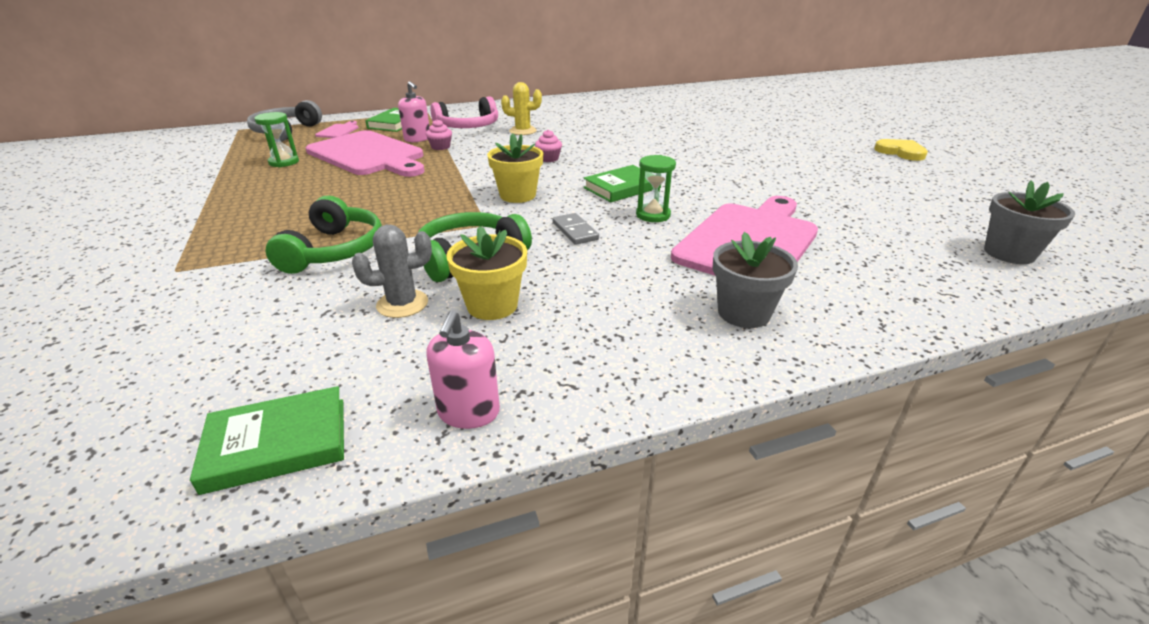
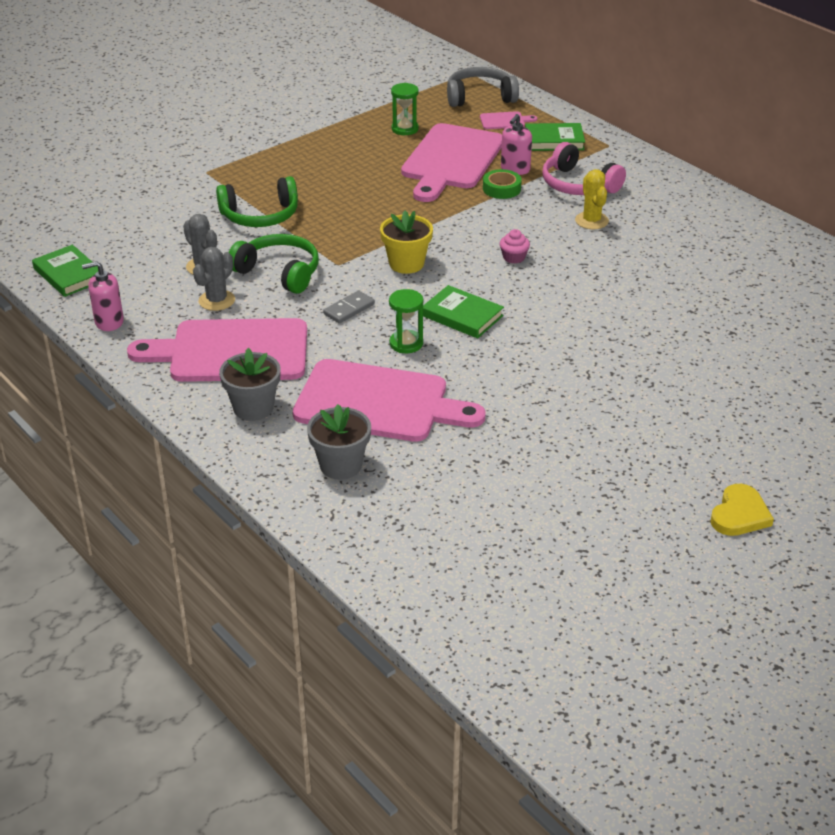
camera: 70 degrees right, 5 degrees up
pink cupcake [426,119,452,150] -> green tape [483,169,522,199]
yellow flower pot [446,226,527,320] -> grey cactus [193,247,235,311]
grey flower pot [984,180,1075,264] -> grey flower pot moved to [307,404,371,480]
none -> pink cutting board [127,318,307,382]

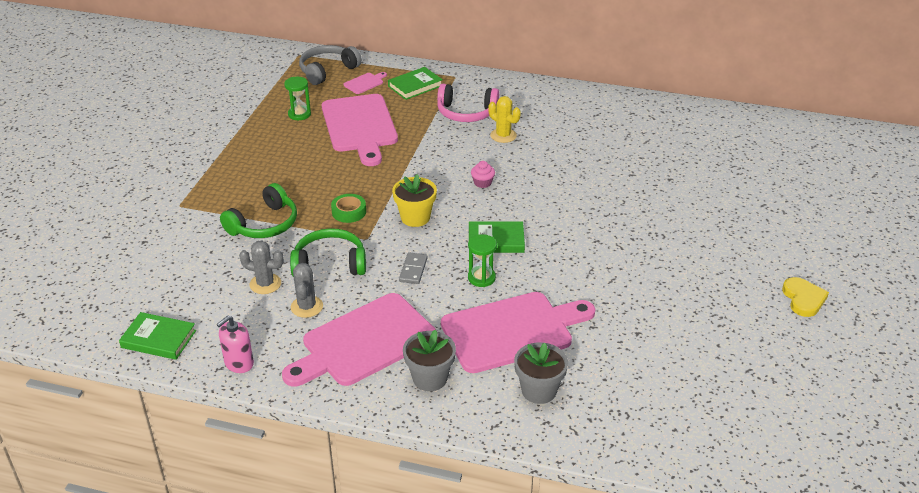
camera: 35 degrees left, 0 degrees up
green tape [483,169,522,199] -> green tape moved to [331,194,366,223]
pink soap dispenser [501,114,532,175] -> none

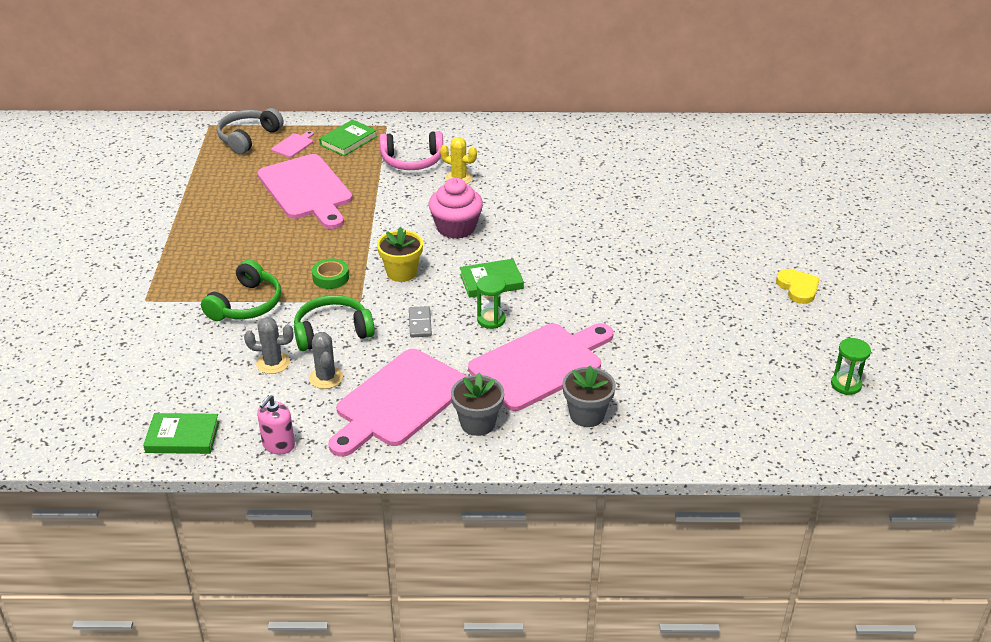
camera: 15 degrees left, 0 degrees up
green hourglass [284,77,311,120] -> green hourglass moved to [831,338,871,395]
pink cupcake [471,161,495,188] -> pink cupcake [429,178,483,239], size x2.14

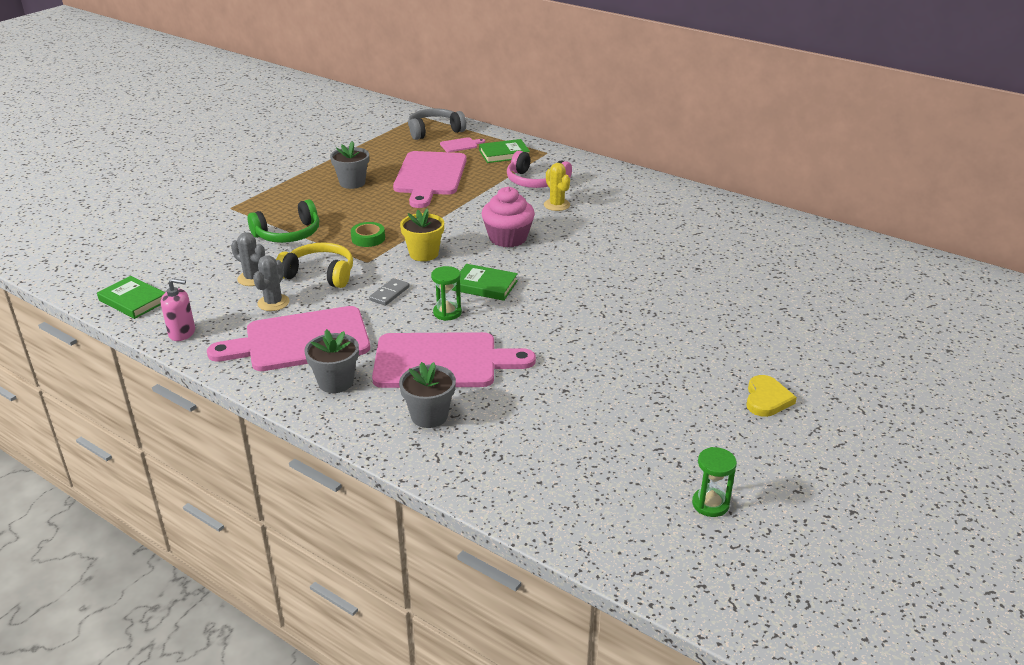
camera: 35 degrees right, 5 degrees down
pink soap dispenser [257,395,295,454] -> pink soap dispenser turned 150 degrees counterclockwise [161,278,195,341]
green headphones [294,295,375,351] -> yellow headphones [276,242,353,288]
none -> grey flower pot [330,141,369,189]

